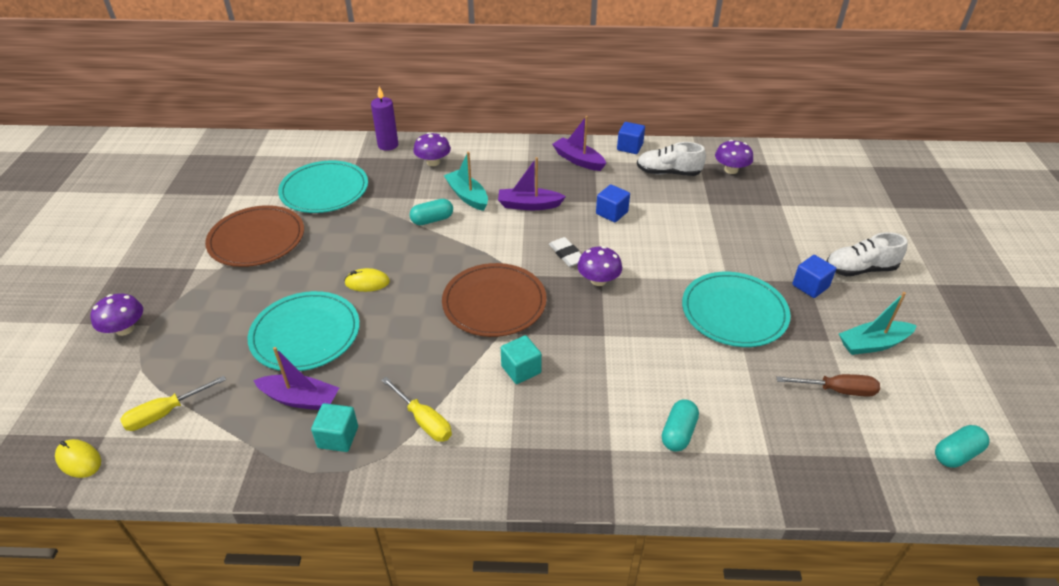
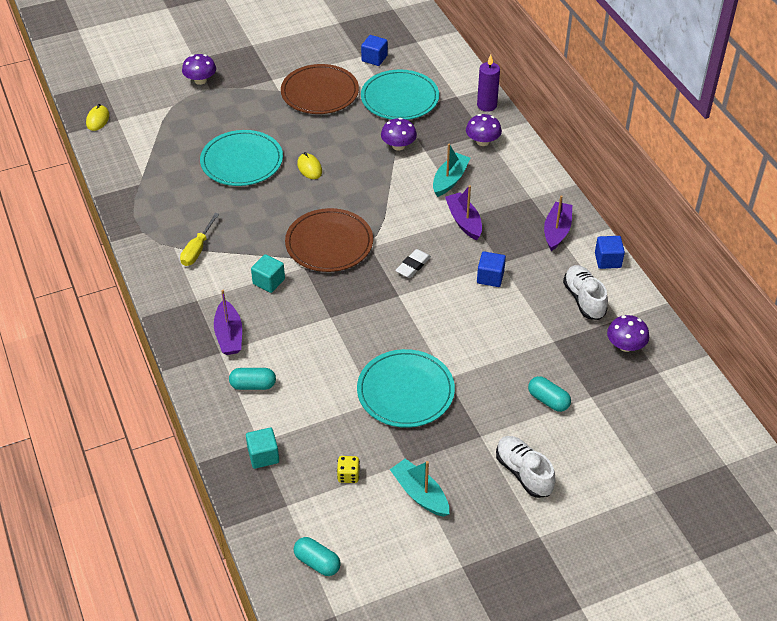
camera: 65 degrees right, 5 degrees up
yellow screwdriver [120,376,226,431] -> none
purple boat [253,347,339,410] -> purple boat moved to [214,290,242,355]
turquoise cube [311,403,358,452] -> turquoise cube moved to [246,427,279,469]
turquoise capsule [410,199,453,225] -> turquoise capsule moved to [528,376,571,412]
purple mushroom [577,246,622,286] -> purple mushroom moved to [381,118,417,150]
brown screwdriver [776,374,880,397] -> yellow dice [337,456,360,483]
blue cube [792,255,836,298] -> blue cube moved to [361,35,388,66]

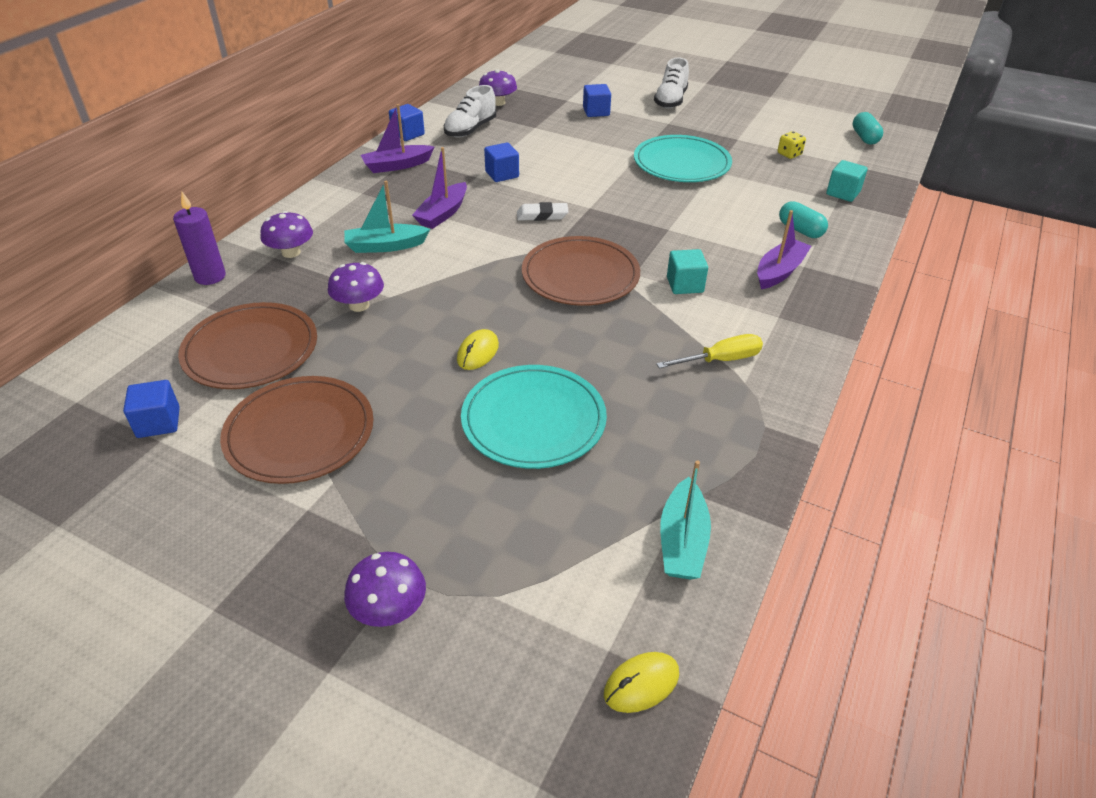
camera: 130 degrees left, 5 degrees down
turquoise plate [361,70,439,120] -> brown plate [178,302,317,389]
turquoise boat [390,459,449,517] -> turquoise boat moved to [660,460,711,580]
turquoise capsule [528,376,571,412] -> blue cube [583,84,611,117]

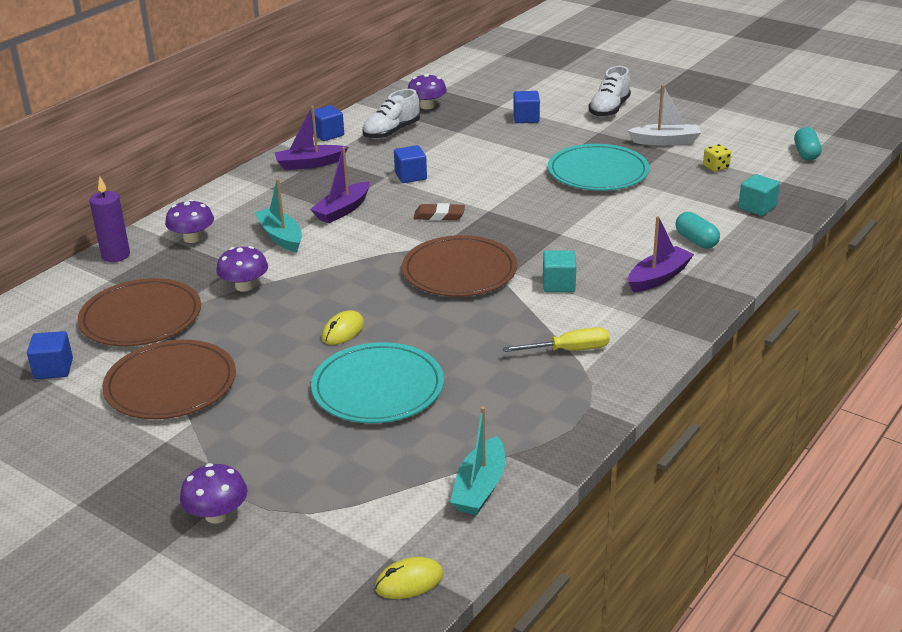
camera: 10 degrees right, 10 degrees down
turquoise boat [344,181,430,253] -> turquoise boat turned 60 degrees clockwise [254,179,302,252]
white eraser [517,202,569,221] -> brown eraser [413,203,465,221]
none -> white boat [628,85,701,145]

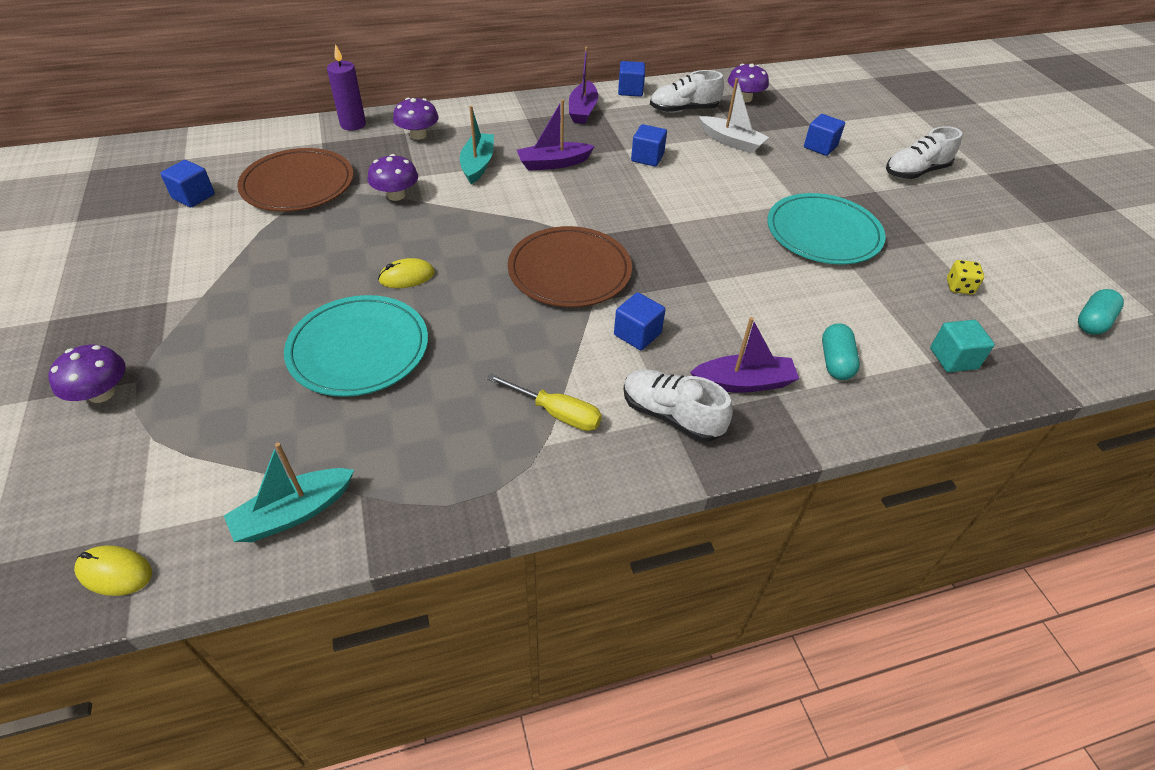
camera: 35 degrees right, 15 degrees up
brown plate [102,340,236,419] -> none
purple boat [274,106,348,170] -> purple boat turned 105 degrees counterclockwise [569,47,598,124]
brown eraser [413,203,465,221] -> none
turquoise cube [543,250,576,292] -> blue cube [614,292,666,350]
white boat [628,85,701,145] -> white boat moved to [699,78,769,154]
none -> white shoe [623,369,733,442]

